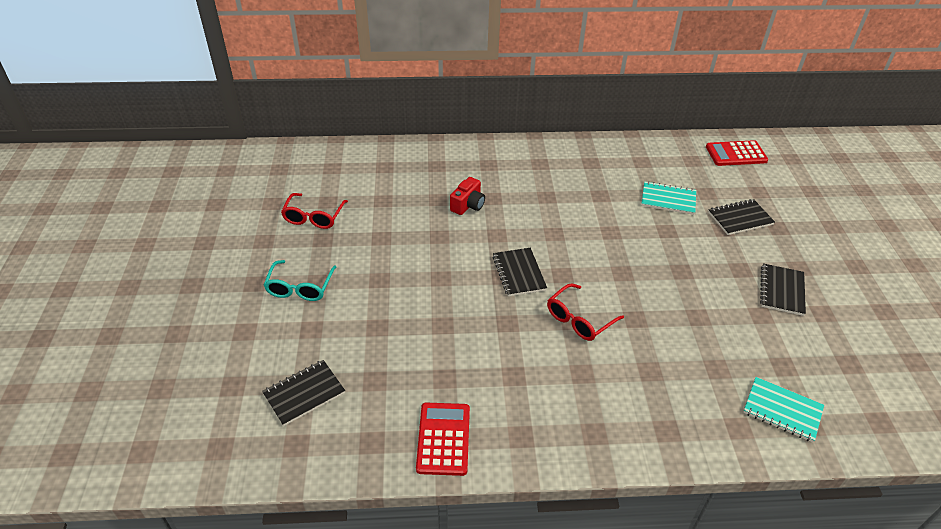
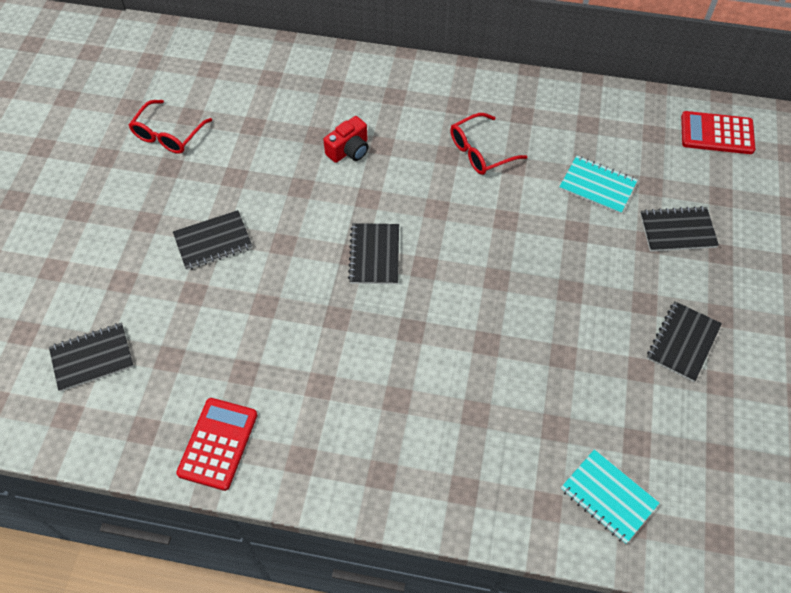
camera: 15 degrees right, 15 degrees up
turquoise glasses [264,260,336,301] -> none
red glasses [547,283,624,341] -> red glasses moved to [450,113,528,175]
none -> black notebook [173,210,252,270]

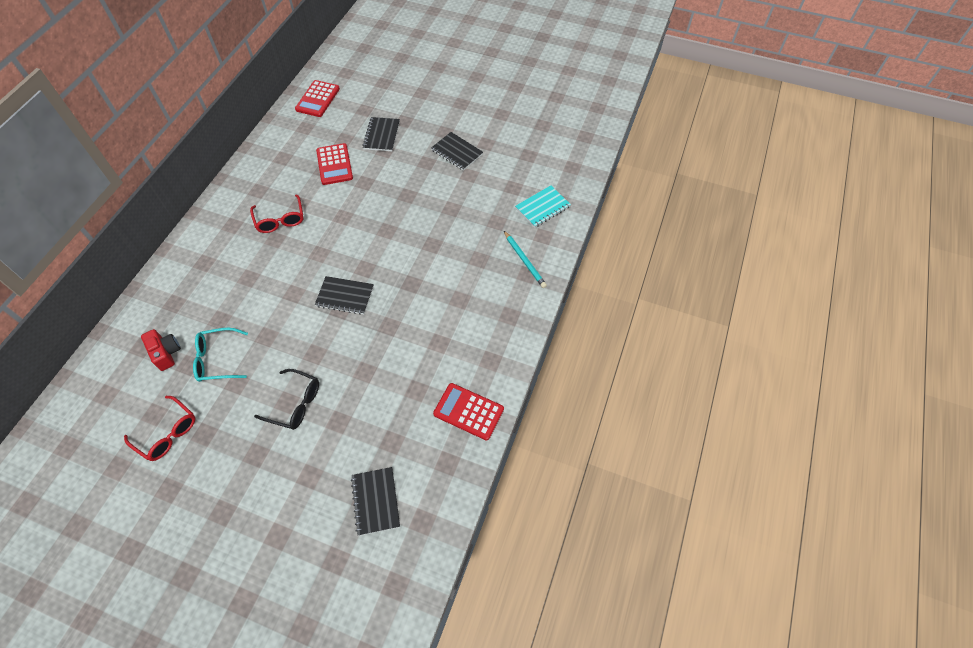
camera: 80 degrees left, 0 degrees up
black notebook [173,210,252,270] -> black glasses [254,369,319,430]
red camera [323,116,368,163] -> red camera moved to [141,329,181,371]
turquoise notebook [559,155,638,214] -> red calculator [316,143,353,185]
none -> turquoise glasses [193,328,248,382]
none -> turquoise pencil [504,231,547,288]

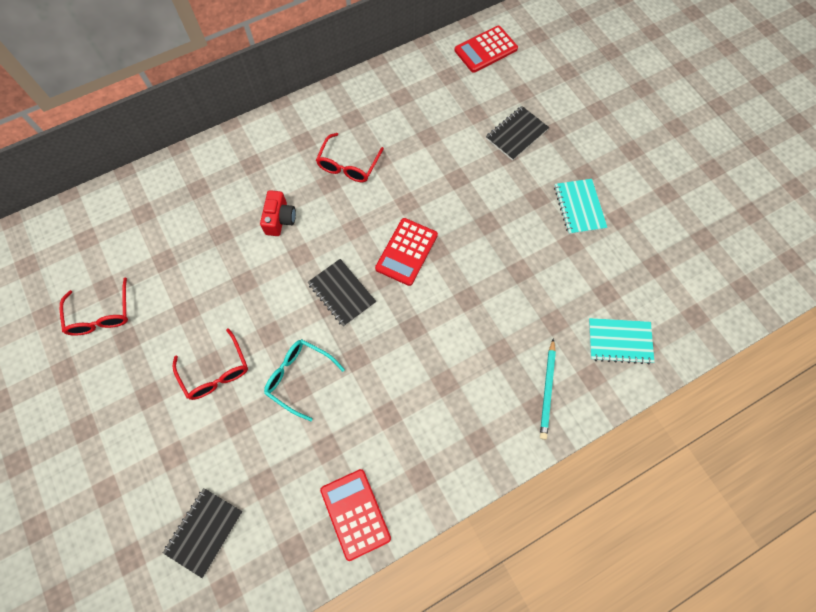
camera: 40 degrees right, 10 degrees up
red camera [141,329,181,371] -> red camera moved to [260,190,296,236]
turquoise glasses [193,328,248,382] -> turquoise glasses moved to [264,339,345,421]
black glasses [254,369,319,430] -> red glasses [173,329,248,400]
red calculator [316,143,353,185] -> red calculator moved to [375,218,438,286]
black notebook [431,132,483,171] -> turquoise notebook [554,179,608,234]

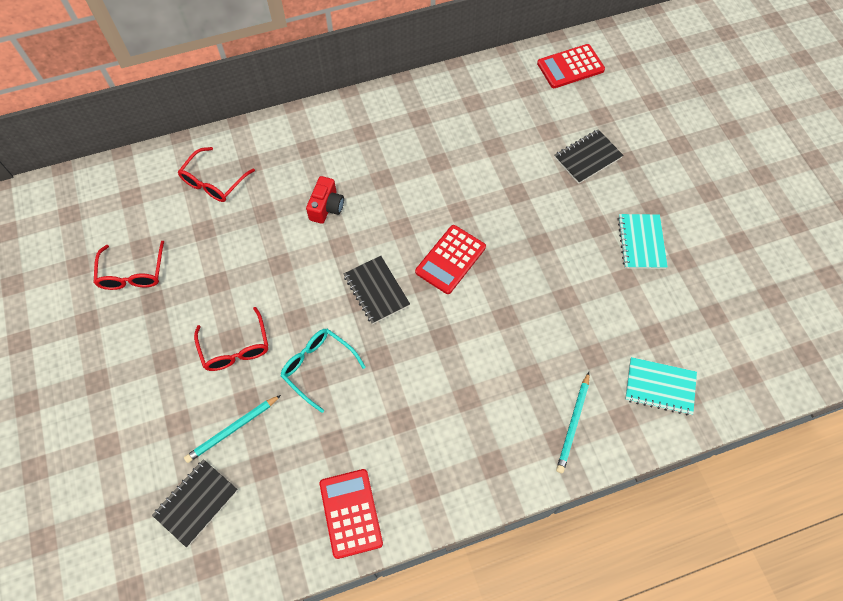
camera: 10 degrees right, 5 degrees down
red glasses [316,133,384,182] -> red glasses moved to [178,147,255,202]
none -> turquoise pencil [184,395,281,463]

